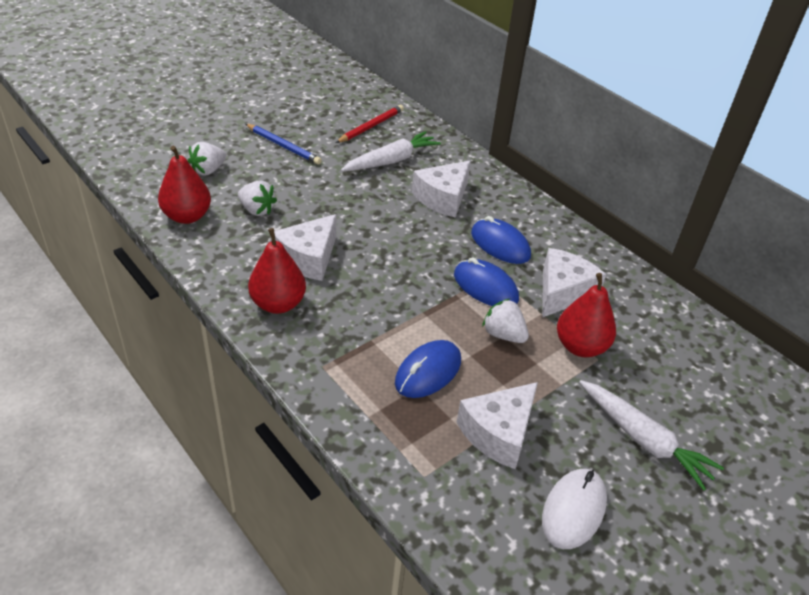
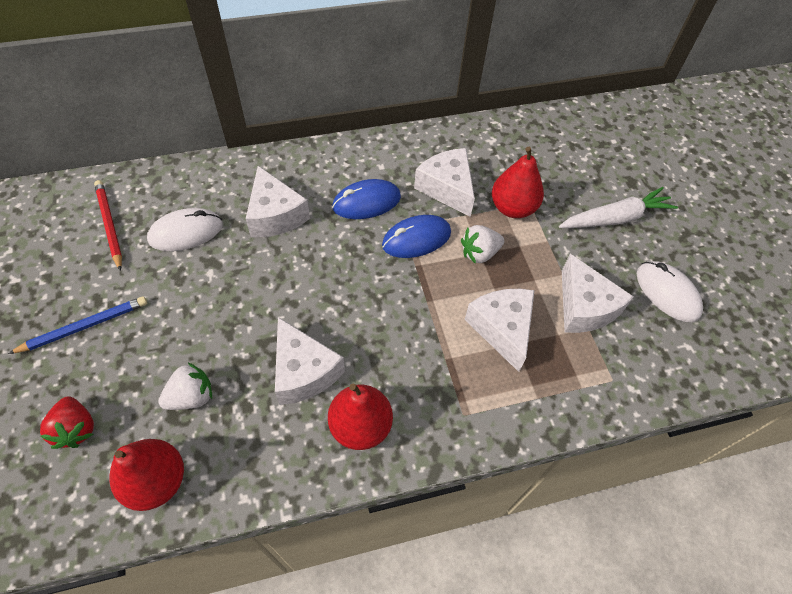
camera: 65 degrees left, 15 degrees up
white strawberry [188,142,226,176] -> red strawberry [40,396,94,449]
white carrot [341,131,441,171] -> white mouse [147,208,223,251]
blue mouse [395,340,461,398] -> white cheese [465,289,535,372]

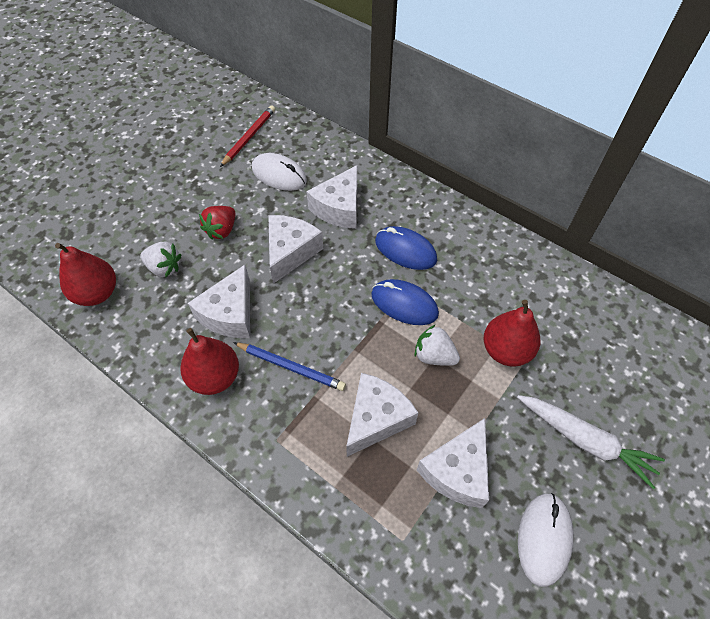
camera: 55 degrees right, 0 degrees up
blue pencil [8,296,147,354] -> blue pencil moved to [233,342,346,391]
red strawberry [40,396,94,449] -> red strawberry moved to [199,206,235,240]
white cheese [414,148,475,217] -> white cheese moved to [268,215,323,284]

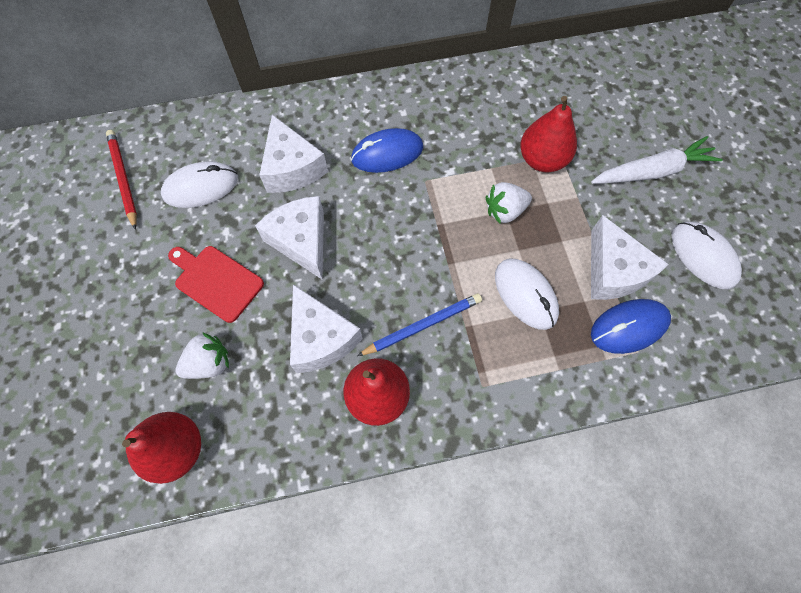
camera: 50 degrees left, 10 degrees up
red strawberry [199,206,235,240] -> red cutting board [168,246,264,323]
white cheese [346,373,418,457] -> white mouse [495,258,559,330]
blue mouse [371,279,439,325] -> blue mouse moved to [591,299,671,354]

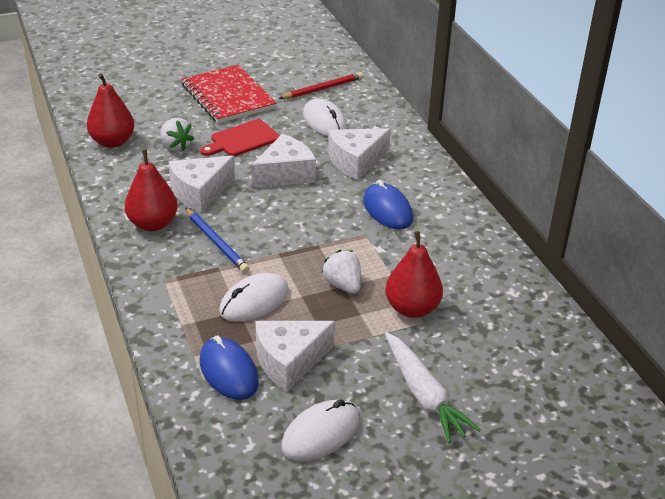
camera: 80 degrees right, 30 degrees down
red cutting board [168,246,264,323] -> red cutting board turned 150 degrees counterclockwise [200,119,280,156]
none -> red notebook [181,65,277,124]

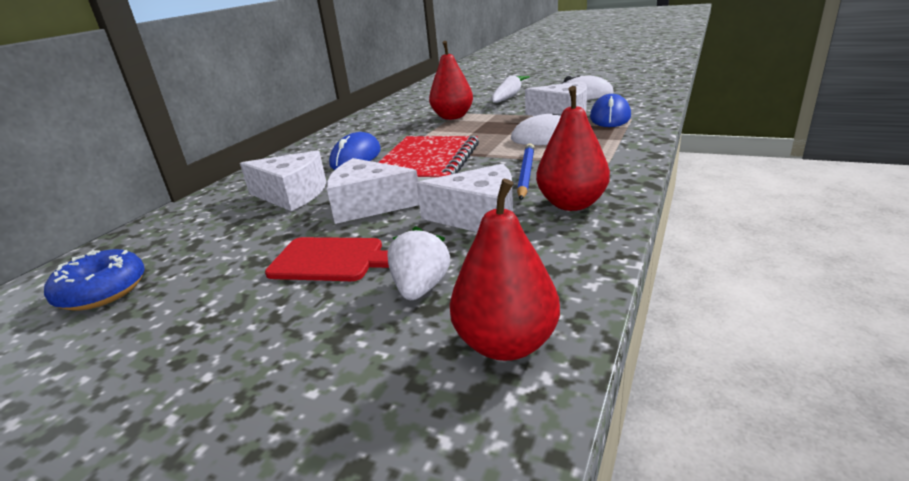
camera: 130 degrees left, 10 degrees down
red notebook [181,65,277,124] -> red notebook moved to [378,136,479,182]
red pencil [278,72,363,99] -> blue donut [44,249,145,311]
white mouse [303,98,347,136] -> none
white strawberry [321,250,361,293] -> none

